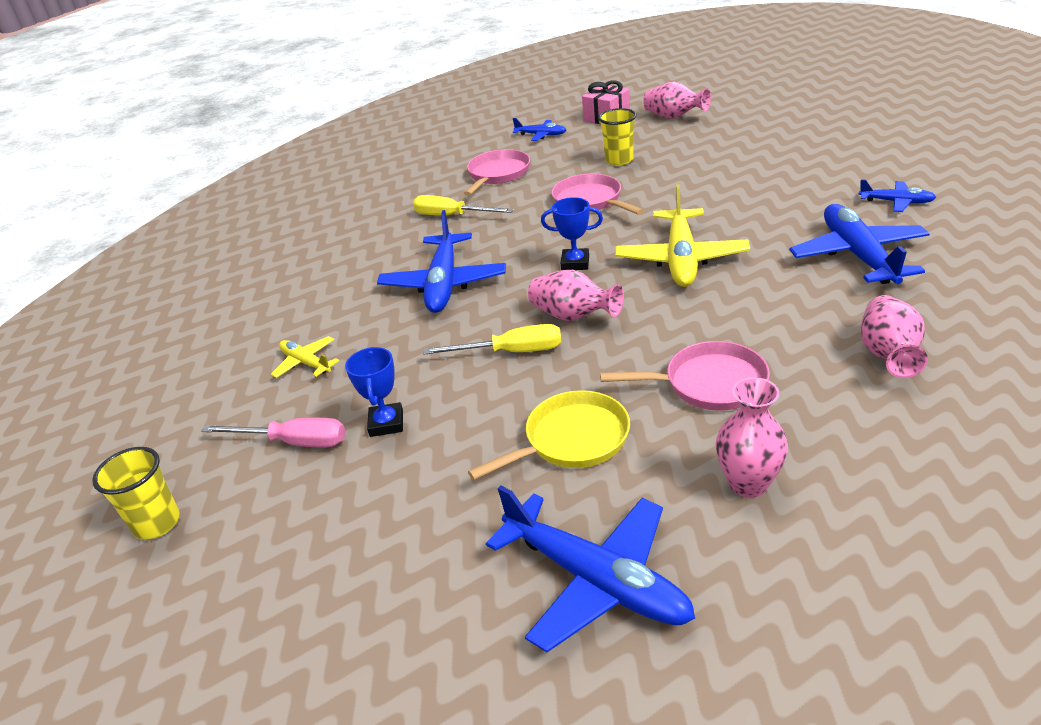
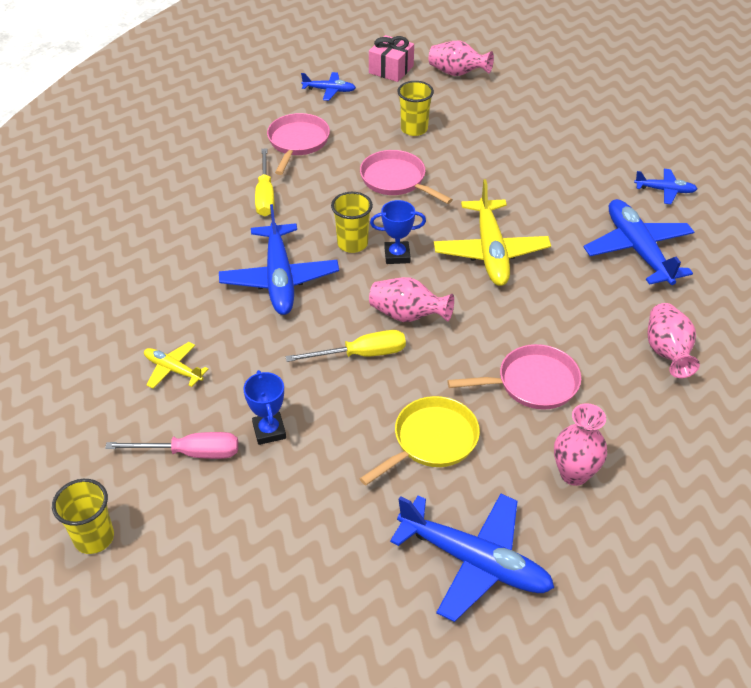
camera: 15 degrees left, 10 degrees up
yellow screwdriver [413,195,514,216] -> yellow screwdriver turned 105 degrees counterclockwise [255,148,274,216]
none -> yellow cup [331,192,373,253]

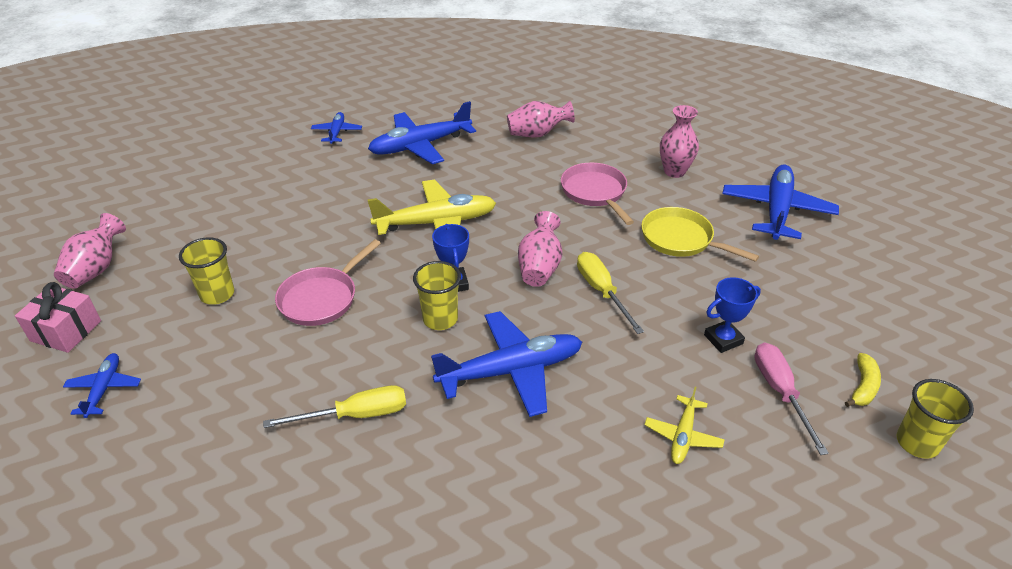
camera: 100 degrees left, 5 degrees down
pink pan [267,113,330,175] -> none
none -> yellow banana [845,353,881,407]

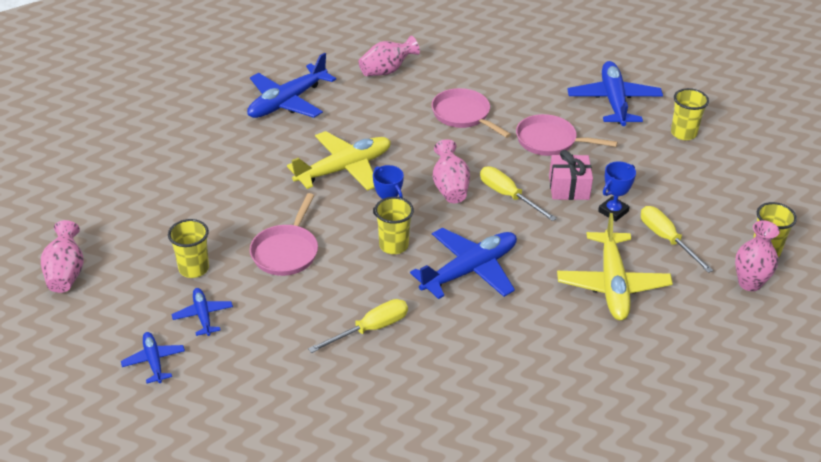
camera: 20 degrees left, 0 degrees up
pink gift [15,282,101,353] -> pink gift moved to [549,150,593,200]
blue plane [311,112,362,144] -> blue plane moved to [172,288,233,336]
yellow pan [641,207,759,262] -> pink pan [516,114,618,156]
yellow plane [645,387,725,464] -> yellow plane [557,213,673,321], size x1.94
pink vase [660,105,699,178] -> pink vase moved to [735,220,780,291]
pink screwdriver [754,342,829,455] -> yellow screwdriver [641,206,713,273]
yellow banana [845,353,881,407] -> none
none -> yellow cup [671,88,709,140]

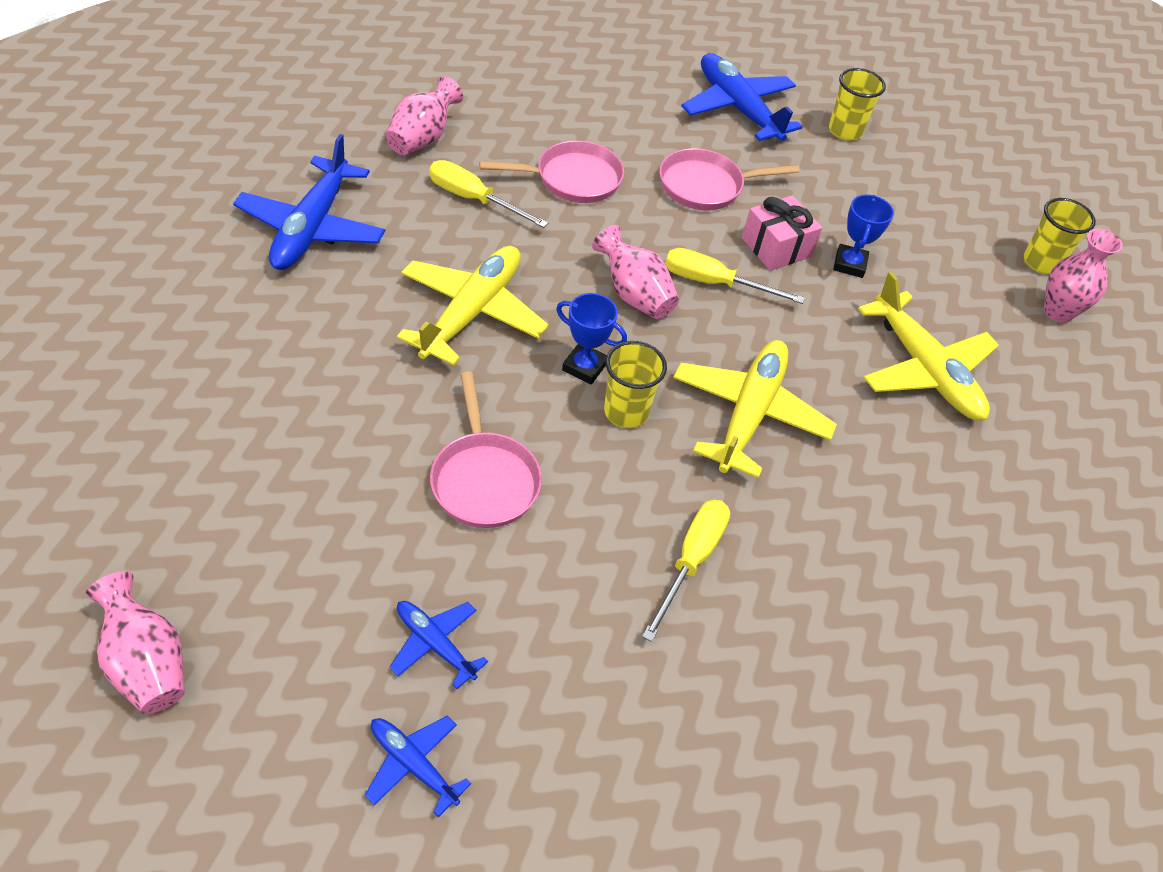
camera: 35 degrees left, 10 degrees up
yellow cup [168,219,209,278] -> none
blue plane [410,228,517,299] -> yellow plane [673,340,837,478]
pink pan [432,88,511,138] -> pink pan turned 150 degrees clockwise [479,141,624,203]
yellow screwdriver [641,206,713,273] -> yellow screwdriver moved to [429,160,548,228]

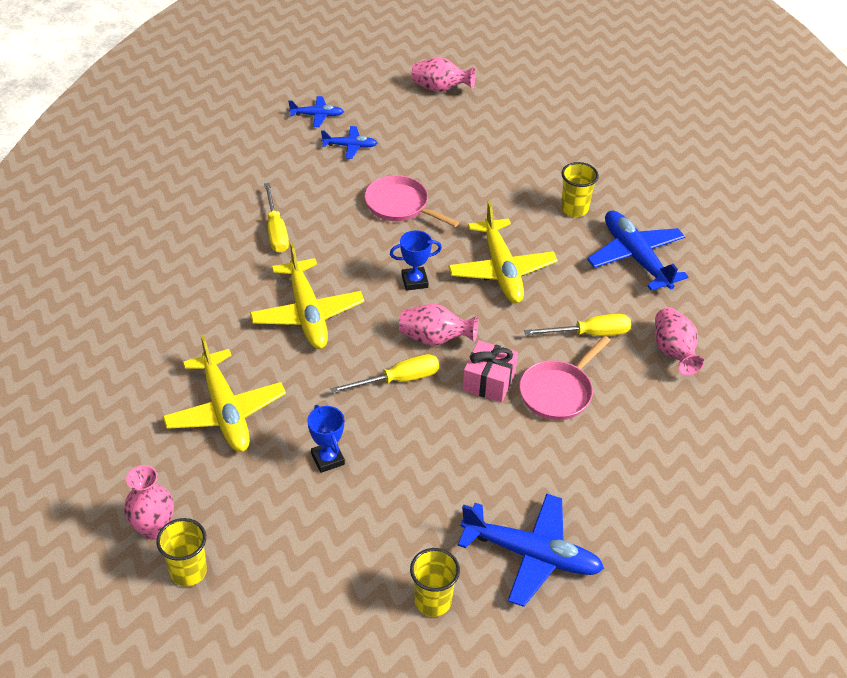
camera: 145 degrees right, 5 degrees down
yellow cup [604,341,667,428] -> yellow cup moved to [561,162,599,217]
pink pan [659,148,800,210] -> none
pink gift [742,195,822,271] -> pink gift moved to [462,340,518,402]
yellow plane [858,272,999,421] -> yellow plane turned 135 degrees counterclockwise [163,335,286,452]

